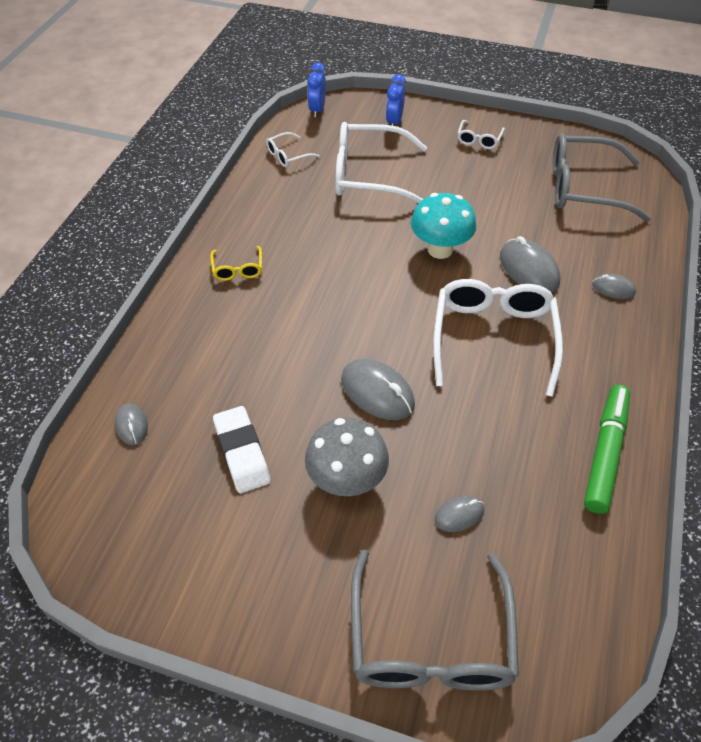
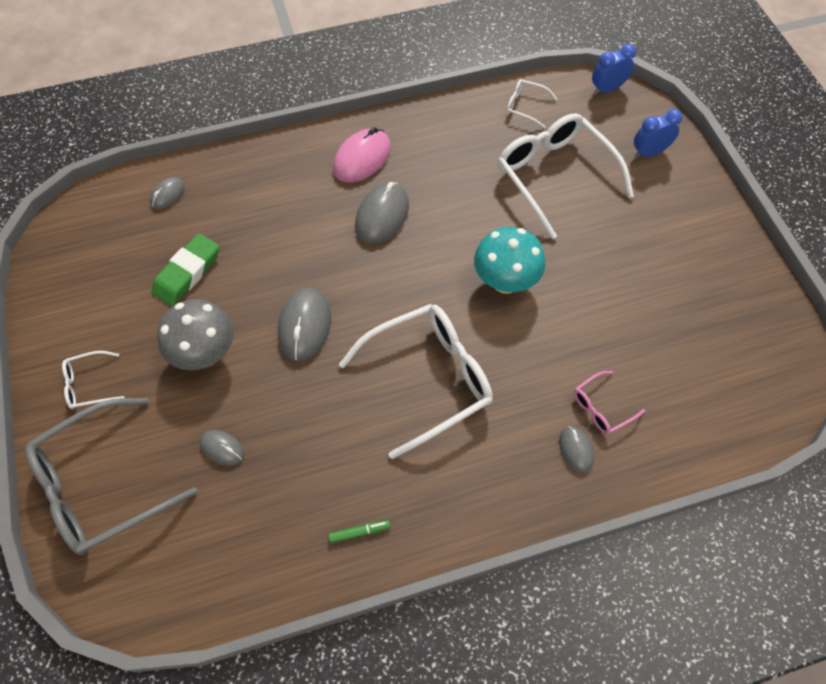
camera: 55 degrees right, 10 degrees up
yellow glasses [210,246,262,281] -> pink mouse [333,127,391,183]
white eraser [213,406,270,493] -> green eraser [151,234,219,306]
white glasses [457,120,505,149] -> white glasses moved to [62,351,125,409]
grey mouse [500,236,560,292] -> grey mouse moved to [355,182,409,244]
grey glasses [553,133,651,222] -> none
green marker [584,385,630,514] -> green marker [328,520,390,543], size x0.41
none -> pink glasses [574,371,645,434]

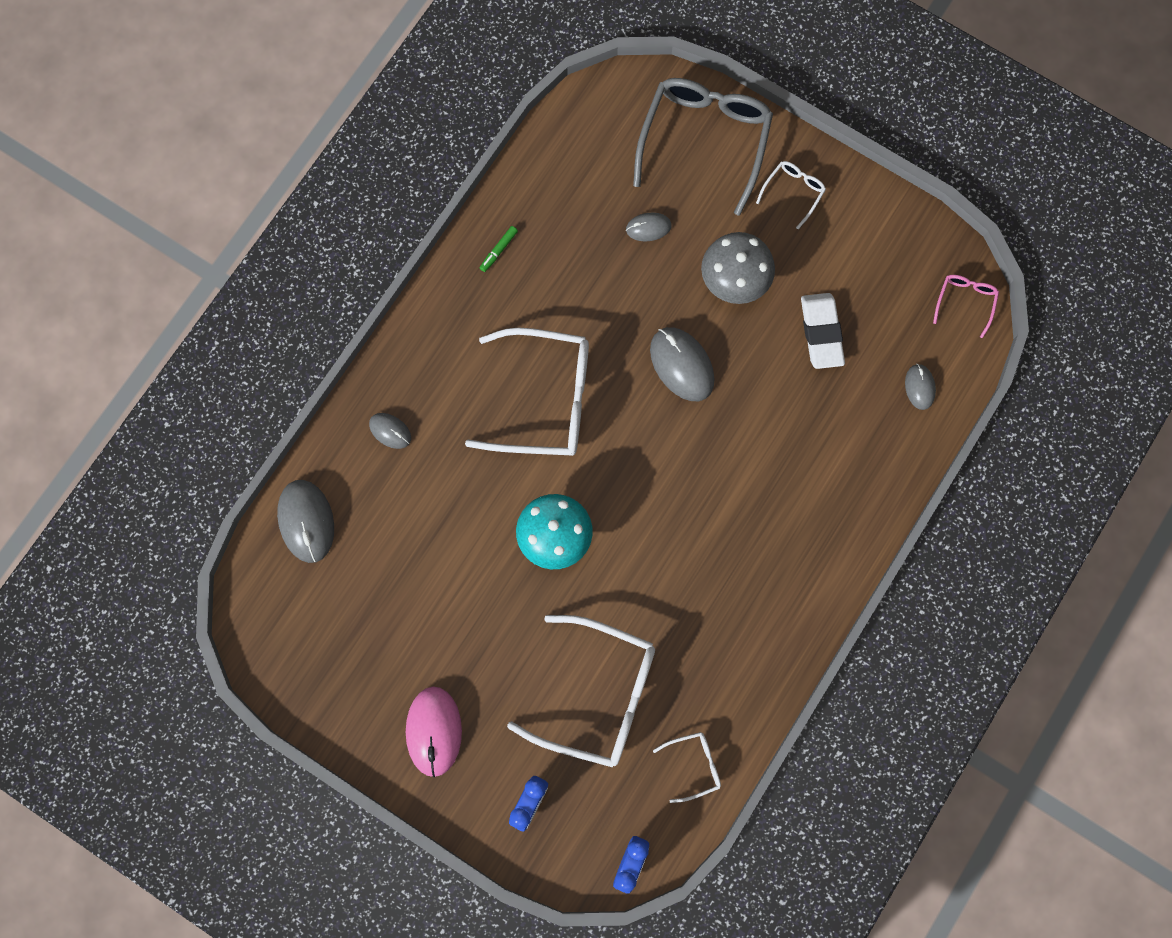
camera: 140 degrees right, 15 degrees up
green eraser [151,234,219,306] -> white eraser [801,293,845,369]
pink mouse [333,127,391,183] -> pink mouse moved to [406,687,462,777]
white glasses [338,304,493,459] -> white glasses turned 105 degrees counterclockwise [465,328,589,456]
grey mouse [355,182,409,244] -> grey mouse moved to [277,480,334,563]
pink glasses [574,371,645,434] -> pink glasses moved to [933,275,999,338]

